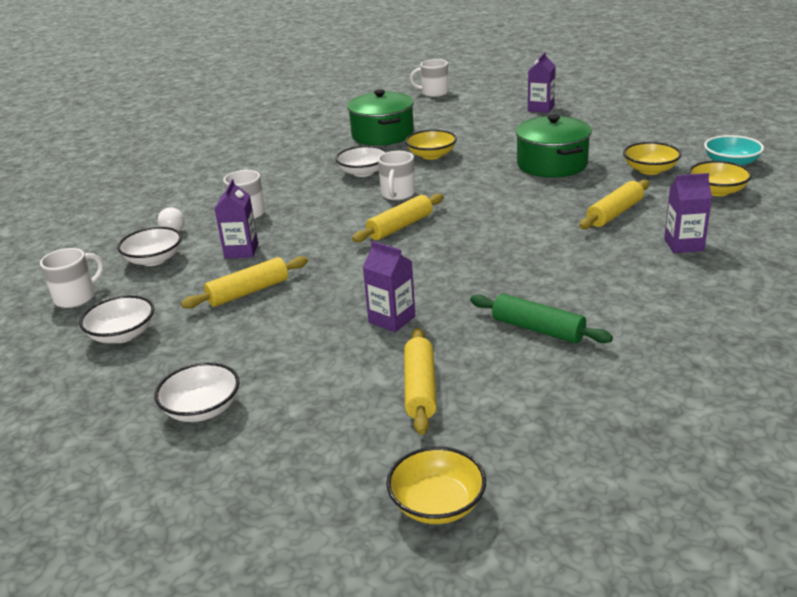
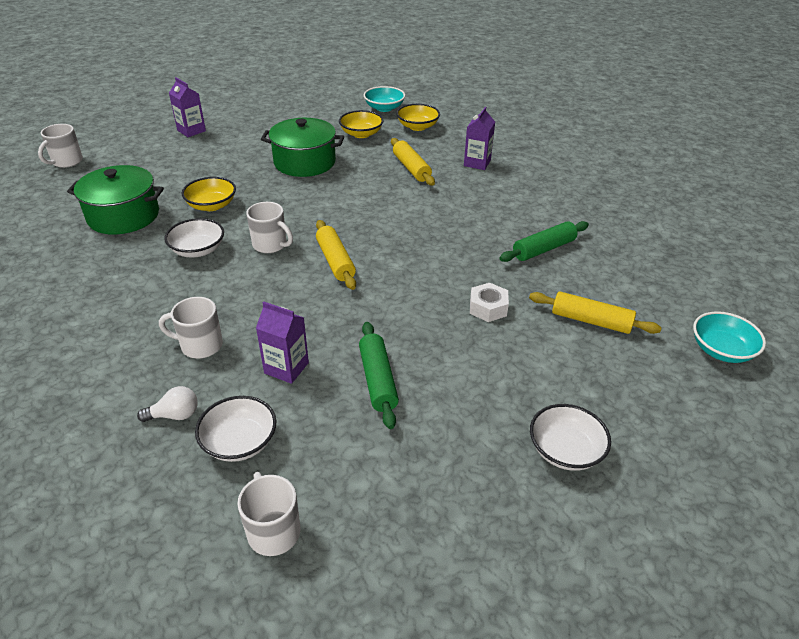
camera: 70 degrees left, 10 degrees up
white bowl [79,295,154,343] -> none
yellow rolling pin [181,256,308,309] -> green rolling pin [359,322,399,429]
purple carton [363,241,415,332] -> white nut [470,283,509,322]
yellow bowl [386,446,486,524] -> turquoise bowl [693,311,766,363]

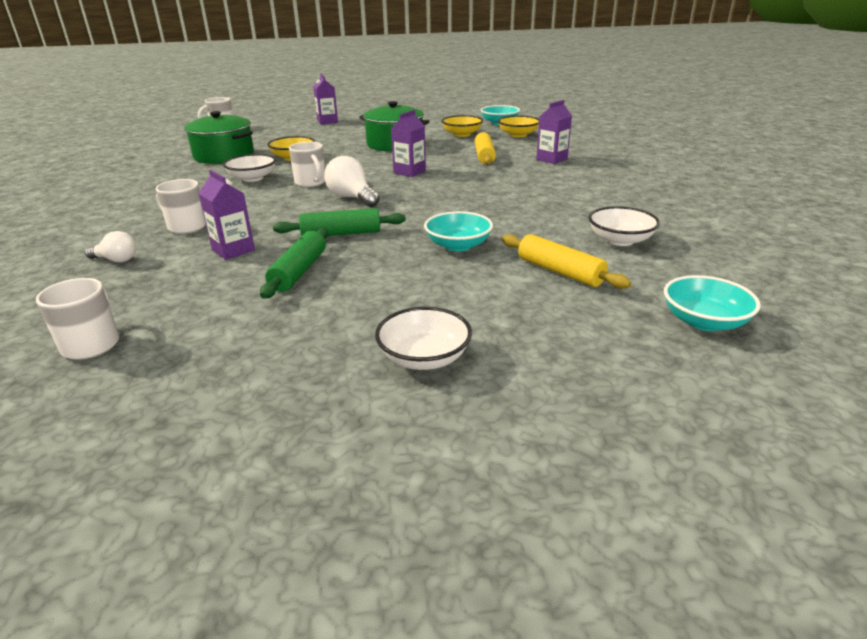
camera: 25 degrees right, 10 degrees down
white bowl [195,396,276,462] -> white bowl moved to [588,206,660,246]
yellow rolling pin [316,220,356,290] -> white light bulb [324,156,380,207]
white nut [470,283,509,322] -> turquoise bowl [424,211,493,252]
green rolling pin [499,221,589,262] -> green rolling pin moved to [273,208,406,236]
none -> purple carton [391,110,426,177]

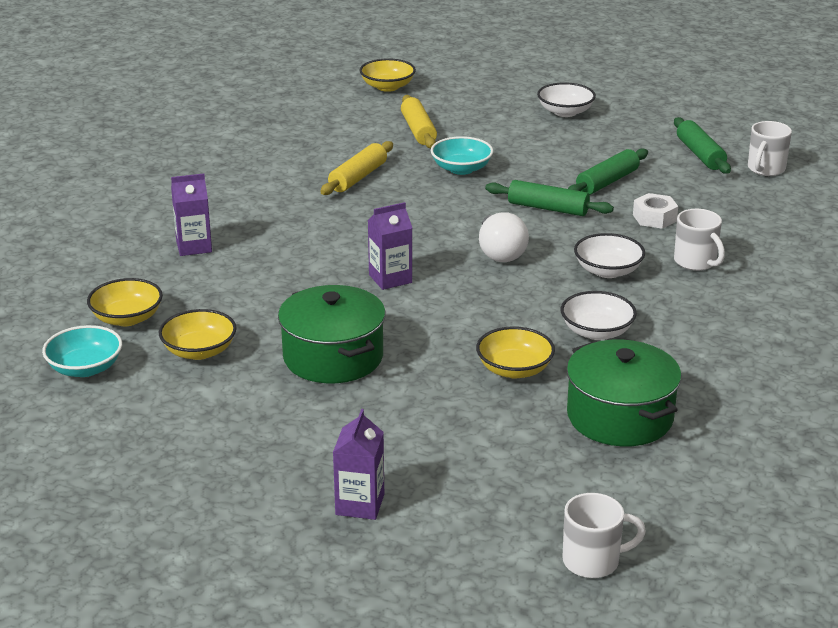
camera: 150 degrees left, 0 degrees up
white light bulb [85,231,136,262] -> none
purple carton [198,170,255,260] -> white nut [633,193,678,229]
white mug [289,142,325,187] -> none
yellow rolling pin [475,132,496,165] -> yellow rolling pin moved to [320,141,393,195]
white bowl [588,206,660,246] -> white bowl moved to [574,233,645,278]
turquoise bowl [664,275,761,331] -> yellow bowl [359,58,416,92]
none -> green rolling pin [674,117,731,174]

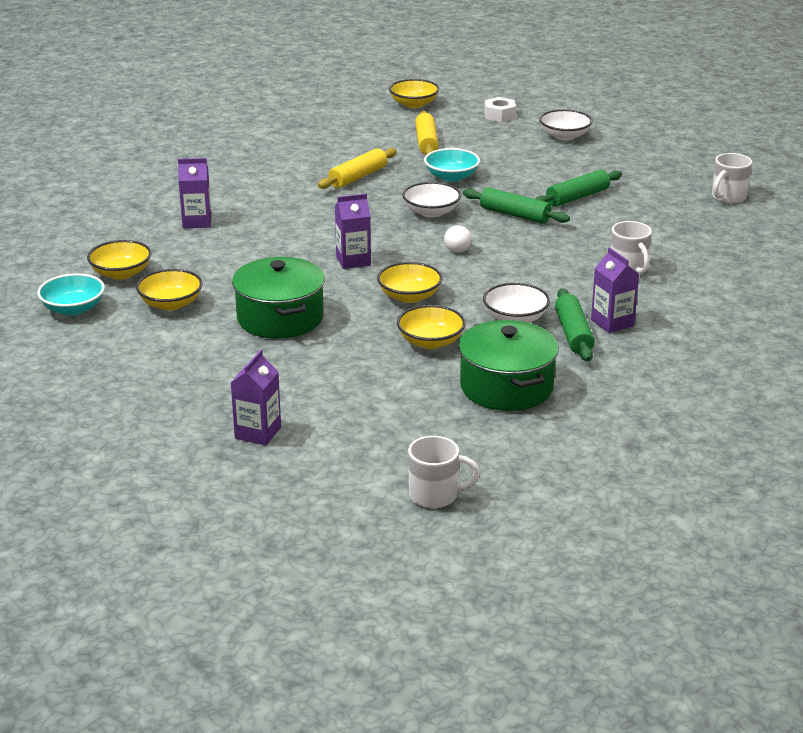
camera: 10 degrees right, 0 degrees up
white light bulb [479,212,529,262] -> white light bulb [444,225,472,253], size x0.62
white bowl [574,233,645,278] -> white bowl moved to [402,182,461,218]
white nut [633,193,678,229] -> white nut moved to [484,97,516,122]
green rolling pin [674,117,731,174] -> green rolling pin moved to [555,288,595,362]
none -> yellow bowl [377,262,442,303]
none -> purple carton [591,248,639,333]

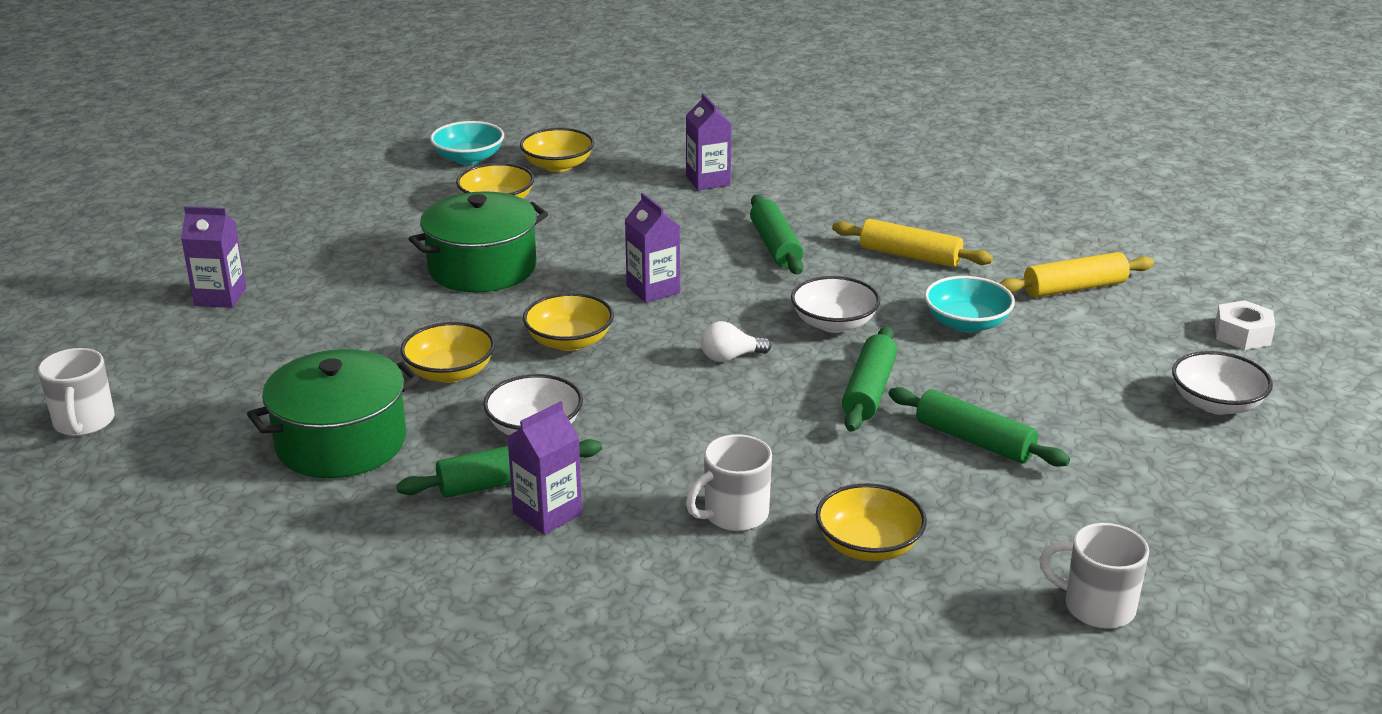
camera: 75 degrees right, 0 degrees up
yellow bowl [389,79,439,108] -> yellow bowl moved to [816,483,927,561]
none -> green rolling pin [750,195,804,274]

